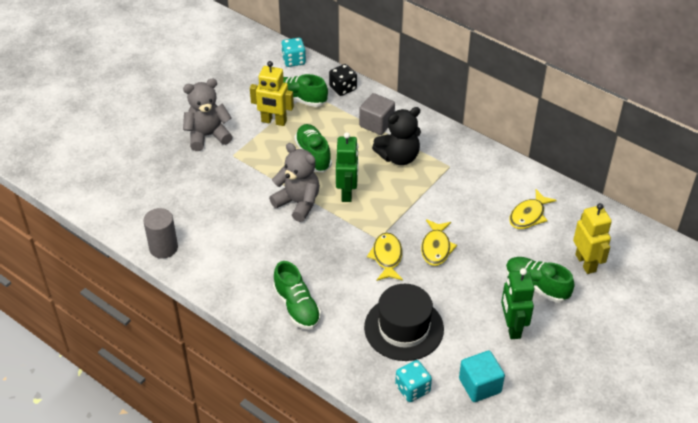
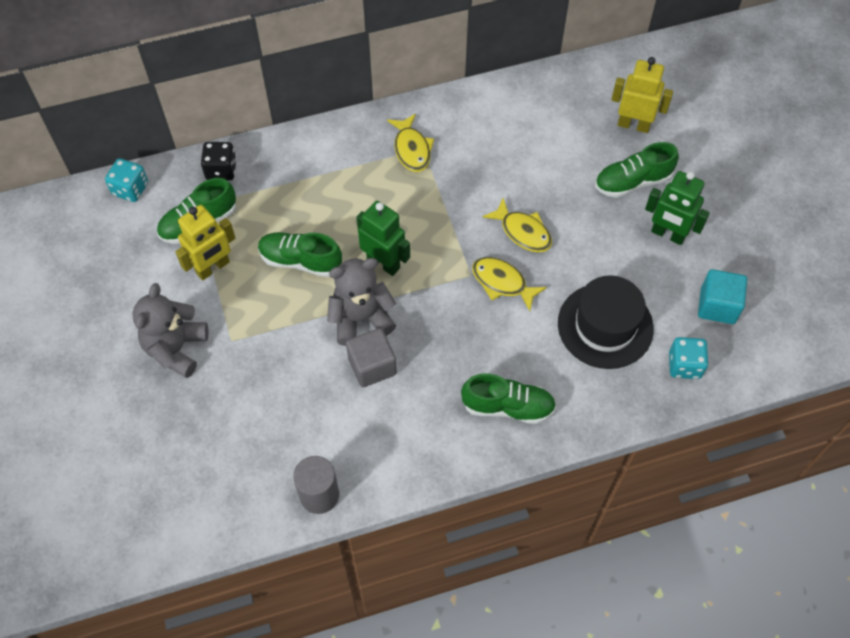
camera: 55 degrees left, 15 degrees up
grey cube [359,93,395,135] -> grey cube moved to [346,328,397,387]
black teddy bear [372,107,421,165] -> none
yellow fish [509,189,557,229] -> yellow fish moved to [387,114,434,172]

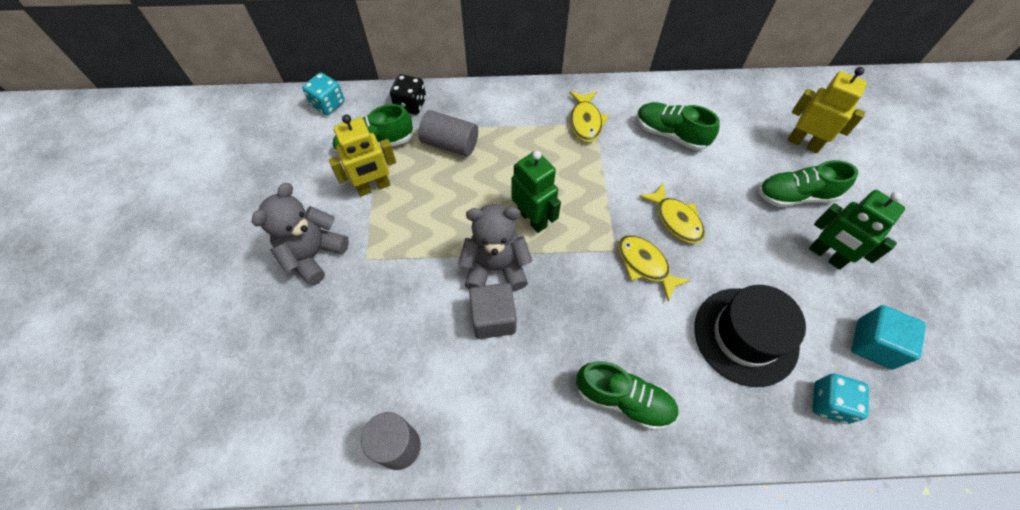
camera: 15 degrees right, 0 degrees up
green shoe [258,232,342,277] -> green shoe moved to [637,102,720,150]
none -> grey cylinder [418,110,478,157]

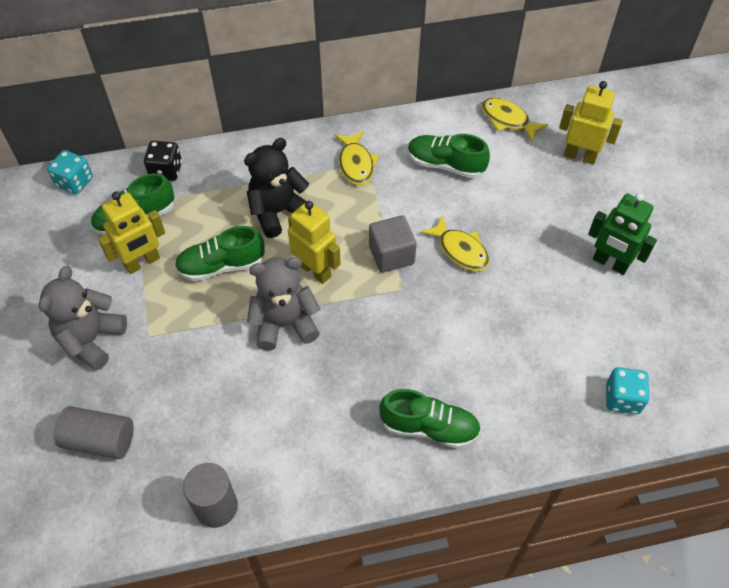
camera: 10 degrees left, 5 degrees down
grey cylinder [418,110,478,157] -> grey cylinder moved to [54,406,134,459]
grey cube [469,283,517,339] -> grey cube moved to [369,215,417,273]
green robot [512,151,561,233] -> yellow robot [288,201,341,284]
yellow fish [618,235,691,302] -> yellow fish moved to [481,98,548,142]
black hat [694,285,806,387] -> none
green shoe [758,160,858,207] -> green shoe moved to [174,226,265,281]
turquoise cube [851,305,926,370] -> none
none -> black teddy bear [244,138,309,238]

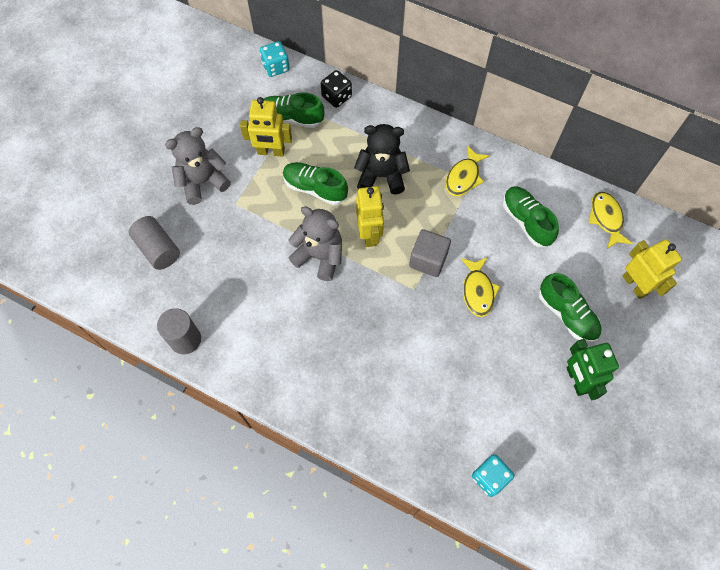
camera: 40 degrees right, 10 degrees up
green shoe [379,389,481,449] -> green shoe moved to [539,273,602,343]

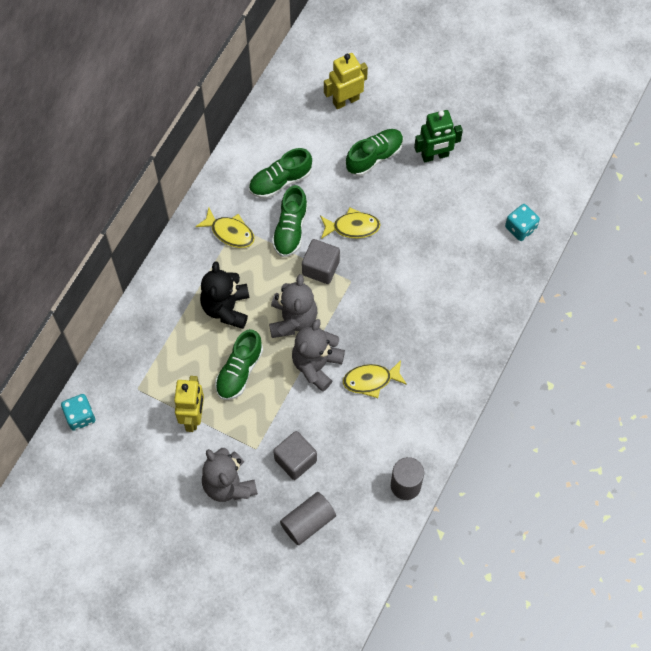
camera: 90 degrees left, 0 degrees up
green shoe [264,92,324,128] -> green shoe moved to [272,185,308,257]
black dice [321,70,352,108] -> none
yellow robot [356,186,384,247] -> grey teddy bear [269,274,317,338]
yellow fish [589,192,633,249] -> yellow fish moved to [343,360,407,398]
none -> grey cube [273,431,317,480]

